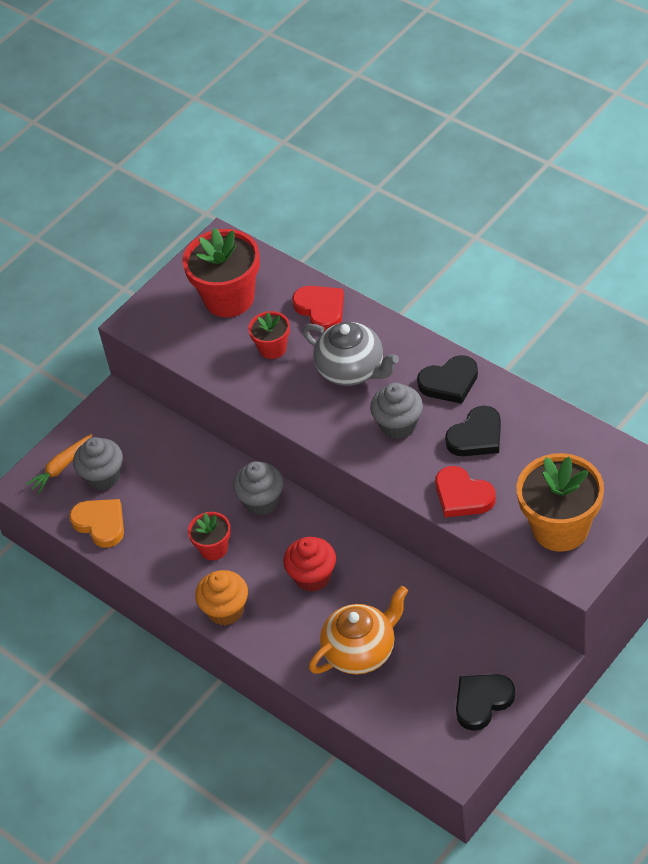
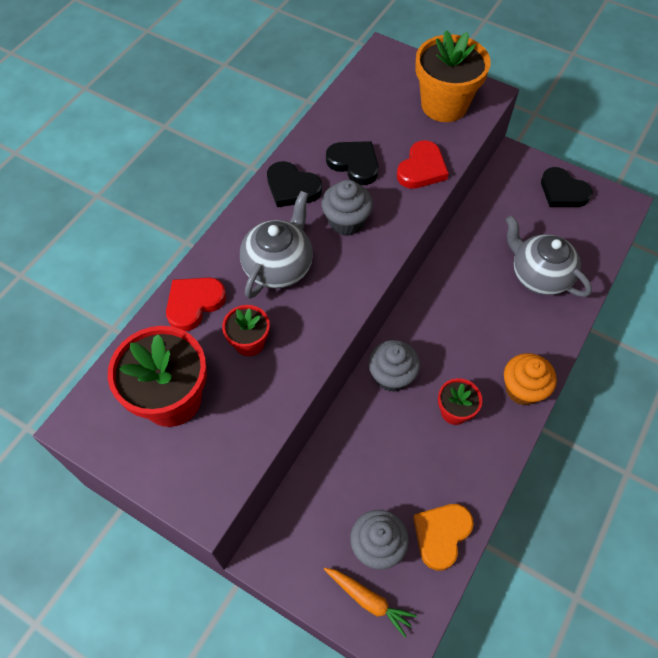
camera: 105 degrees left, 10 degrees up
red cupcake [283,537,336,592] -> none
orange teapot [309,586,408,675] -> grey teapot [506,215,592,297]
black heart [417,355,478,404] -> black heart turned 150 degrees clockwise [267,161,322,207]

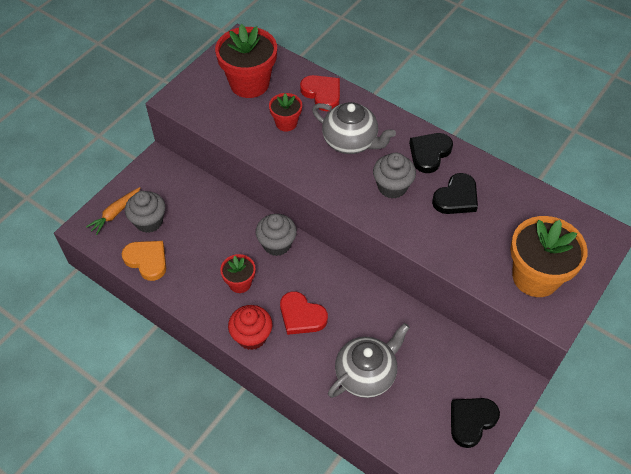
camera: 95 degrees right, 5 degrees down
red heart [397,140,449,189] -> red heart moved to [280,291,328,335]
orange cupcake [504,353,557,405] -> red cupcake [228,305,272,350]

